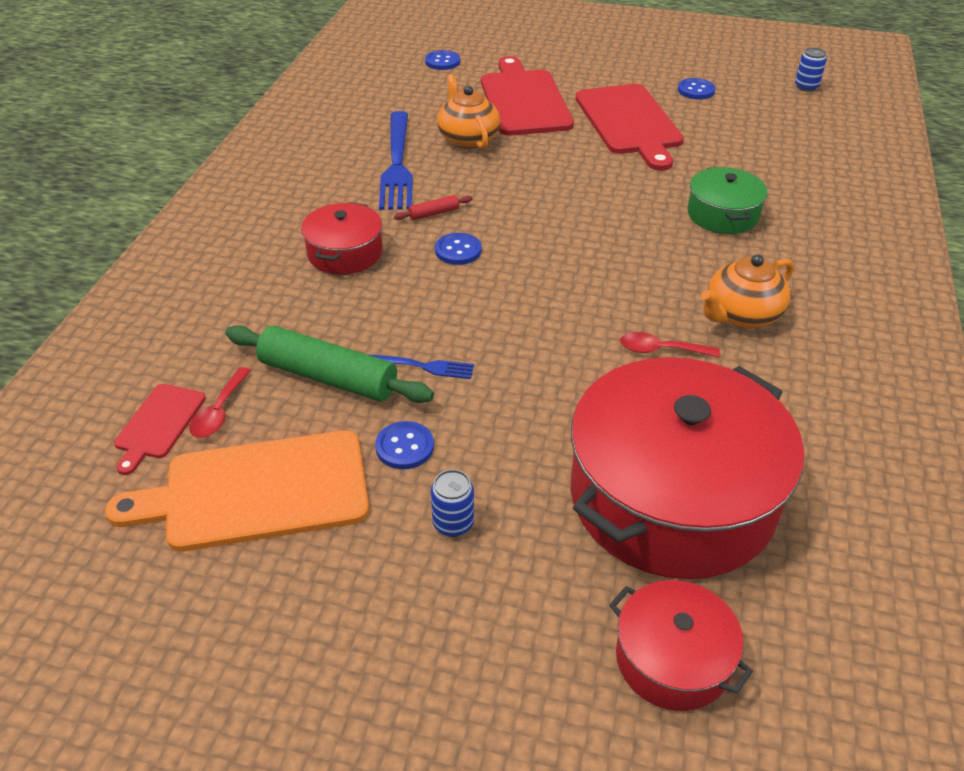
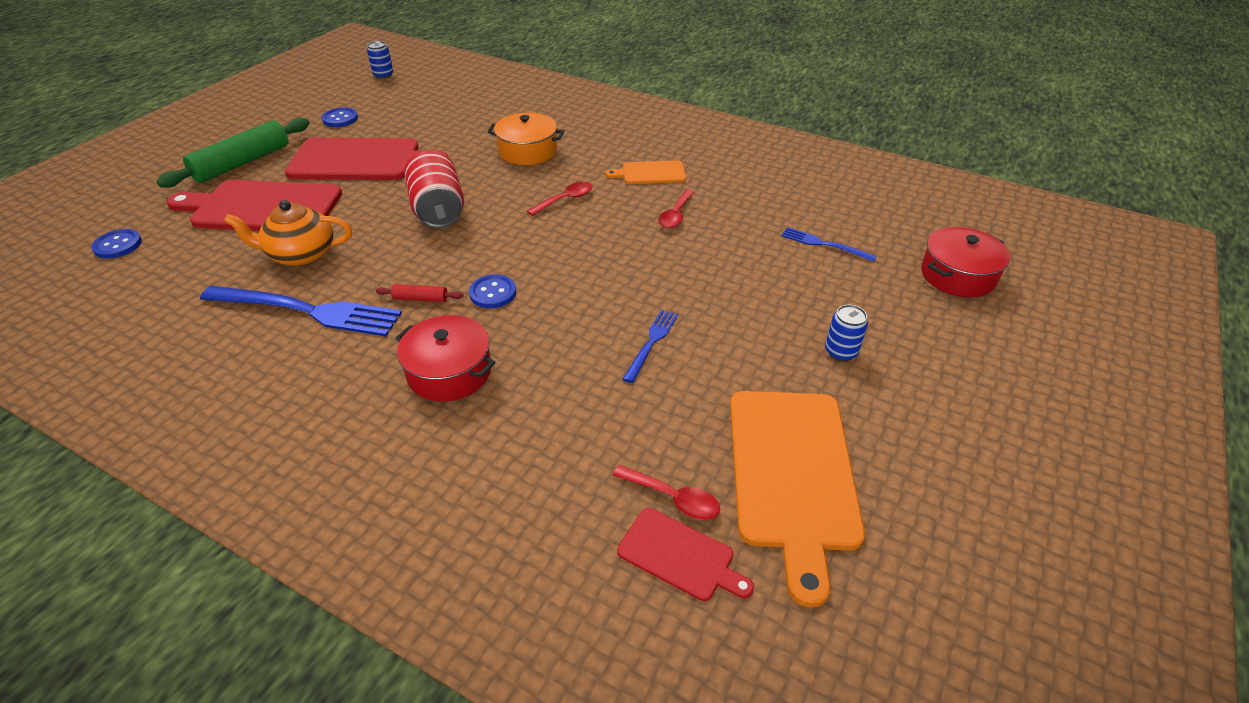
camera: 75 degrees left, 0 degrees up
green rolling pin [225,325,434,403] -> green rolling pin moved to [156,118,310,188]
blue button [375,421,434,469] -> none
red rolling pin [394,195,472,220] -> red rolling pin turned 75 degrees counterclockwise [376,284,463,302]
red pot [571,357,804,579] -> blue fork [781,227,877,262]
green pot [687,167,767,234] -> orange pot [487,113,564,165]
orange teapot [701,254,794,328] -> orange cutting board [605,160,686,184]
none -> red can [404,150,464,228]
none -> red spoon [527,182,593,216]

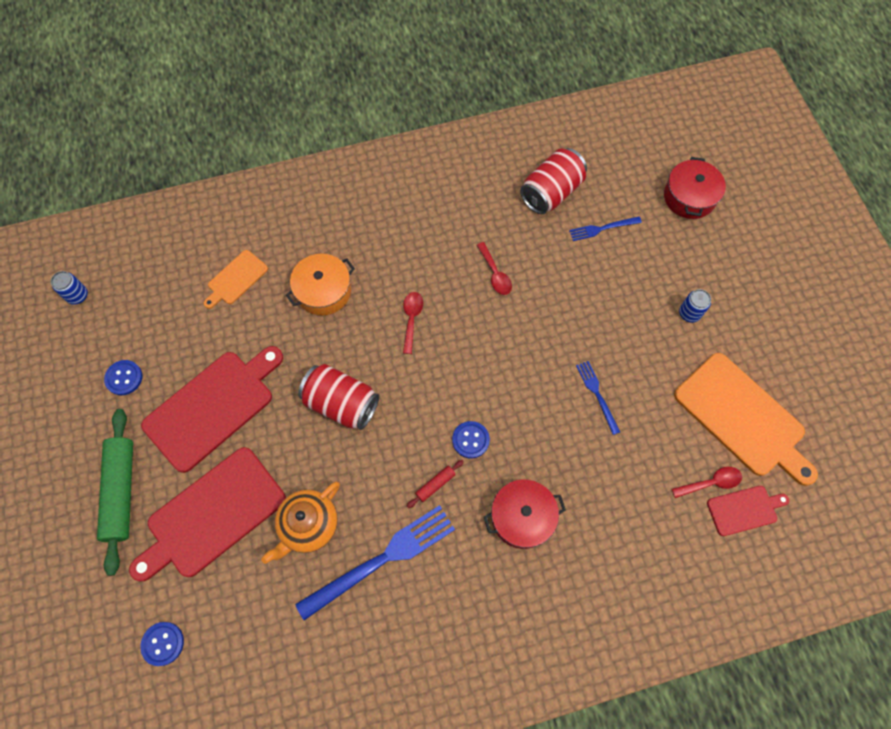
camera: 45 degrees left, 25 degrees up
orange cutting board [605,160,686,184] -> orange cutting board moved to [204,250,268,309]
none -> red can [520,148,587,214]

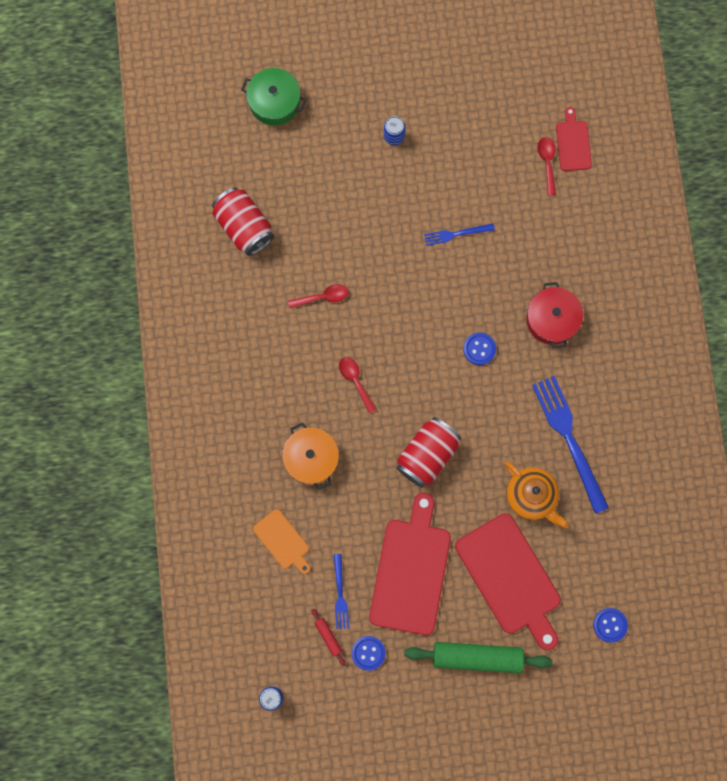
camera: 80 degrees left, 10 degrees up
red cutting board [141,346,283,473] -> red cutting board turned 45 degrees clockwise [369,493,451,635]
red spoon [403,292,423,354] -> red spoon turned 45 degrees clockwise [339,357,377,414]
red rolling pin [407,460,464,508] -> red rolling pin moved to [312,608,346,666]
blue fork [569,216,642,241] -> blue fork moved to [334,554,349,629]
red pot [664,157,726,219] -> green pot [241,68,306,125]
orange cutting board [674,353,818,486] -> none

